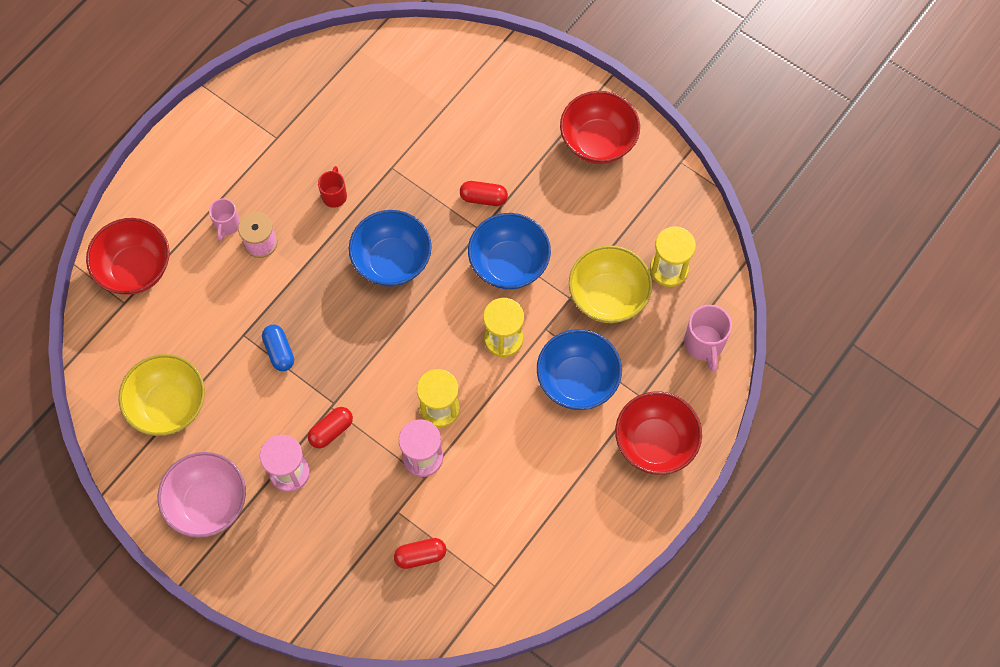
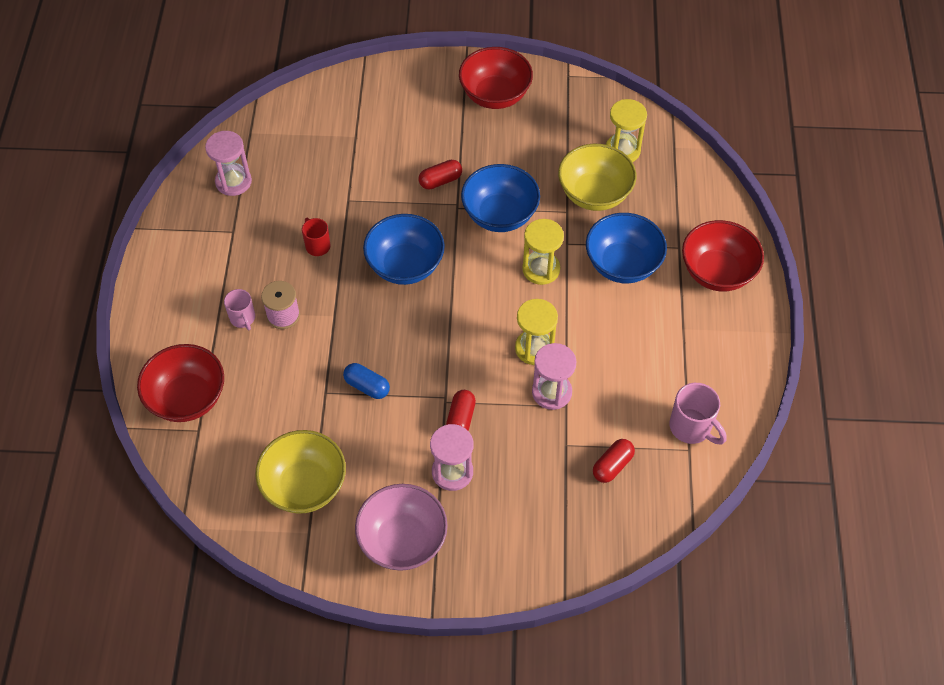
camera: 35 degrees left, 10 degrees down
pink mug [684,305,732,372] -> pink mug moved to [669,383,727,444]
none -> pink hourglass [205,131,252,196]

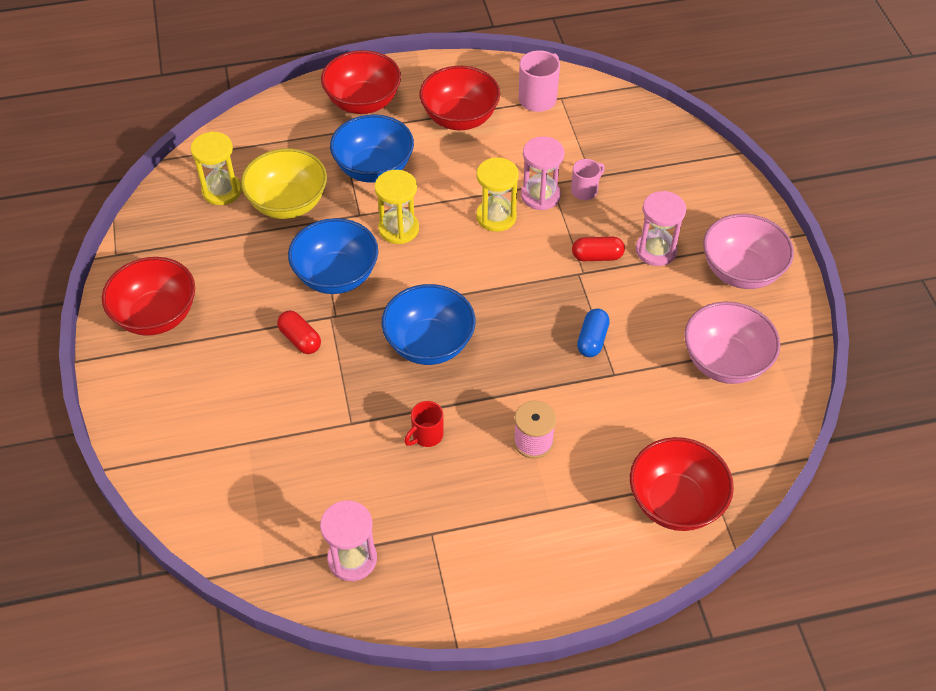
camera: 105 degrees left, 5 degrees down
pink mug [224,289,255,330] -> pink mug moved to [571,159,605,200]
yellow bowl [255,430,346,514] -> pink bowl [684,301,780,384]
red capsule [593,439,635,483] -> none
none -> red bowl [419,66,500,130]

